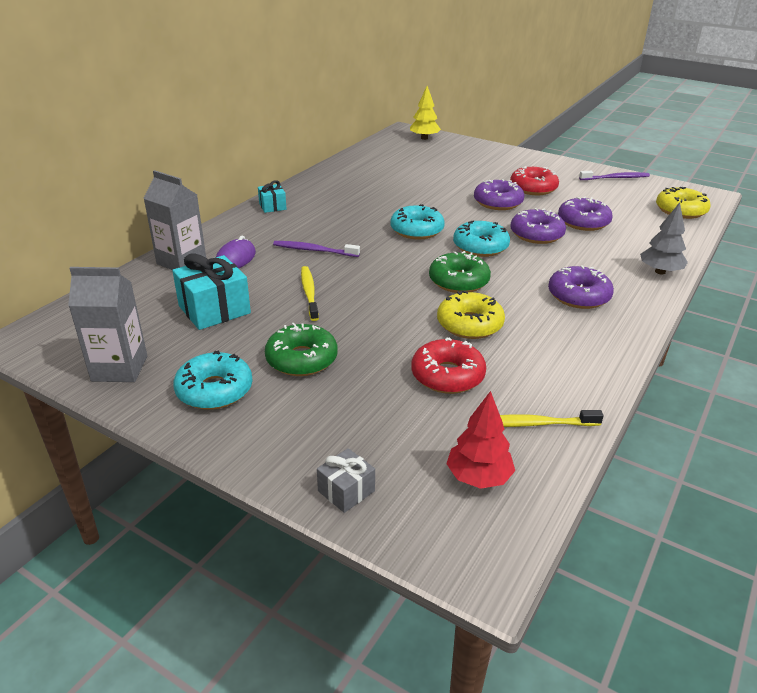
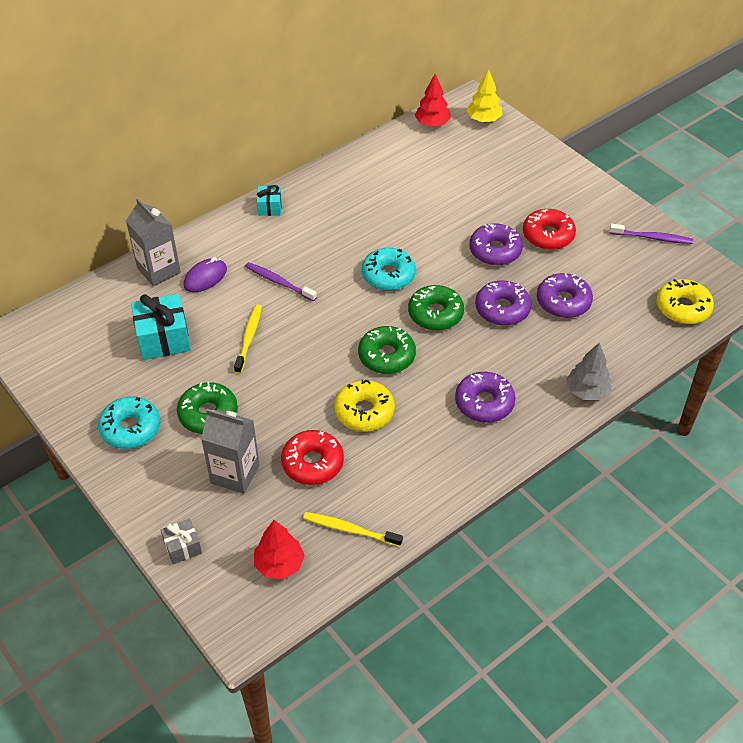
camera: 20 degrees right, 15 degrees up
grey carton [68,267,147,382] -> grey carton moved to [201,409,260,494]
turquoise donut [453,221,510,257] -> green donut [408,285,464,331]
none -> red tree [415,74,451,127]

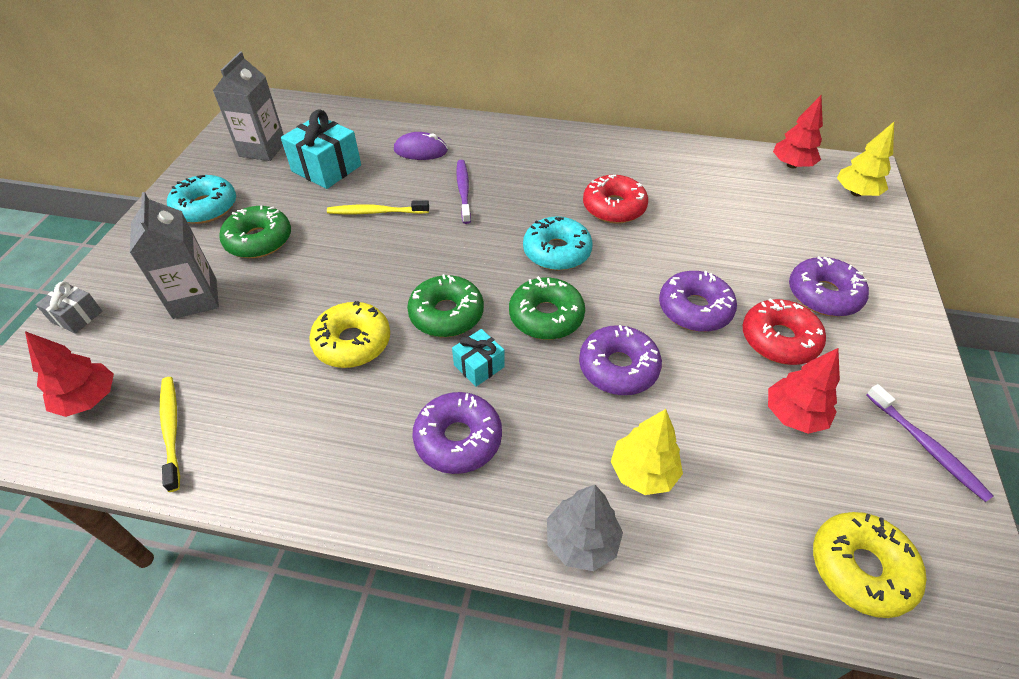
camera: 50 degrees right, 0 degrees up
grey carton [126,198,181,286] -> grey carton moved to [213,52,284,161]
yellow toothbrush [234,305,262,374] -> yellow toothbrush turned 150 degrees counterclockwise [327,200,429,214]
turquoise gift [257,185,282,216] -> turquoise gift moved to [452,329,505,387]
red donut [281,430,344,485] -> red donut moved to [583,175,648,224]
purple donut [537,273,593,318] -> purple donut moved to [789,256,869,317]
none -> yellow tree [611,409,683,495]
none -> red tree [768,348,840,434]

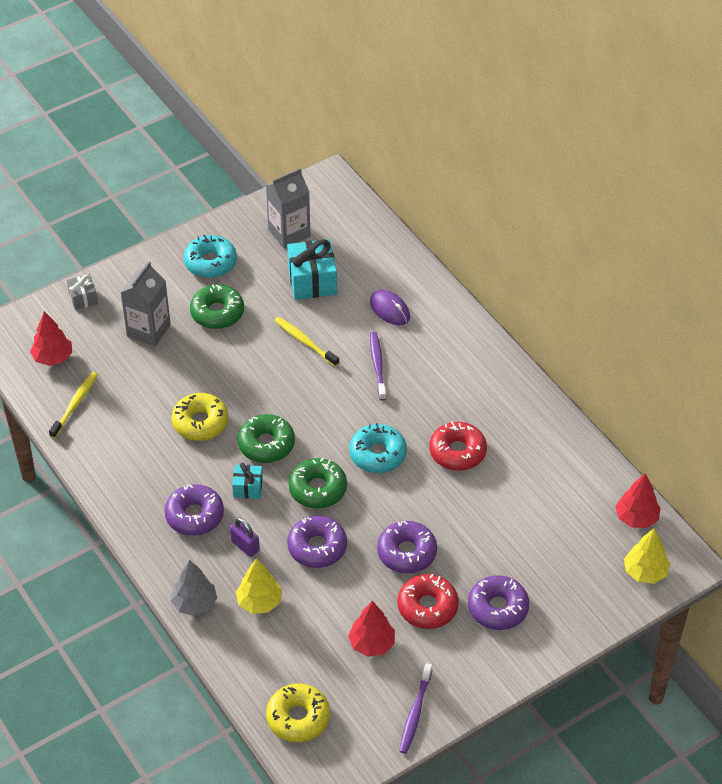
camera: 45 degrees right, 0 degrees up
purple toothbrush [456,160,471,224] -> purple toothbrush turned 45 degrees counterclockwise [370,332,386,401]
none -> purple padlock [230,517,260,557]

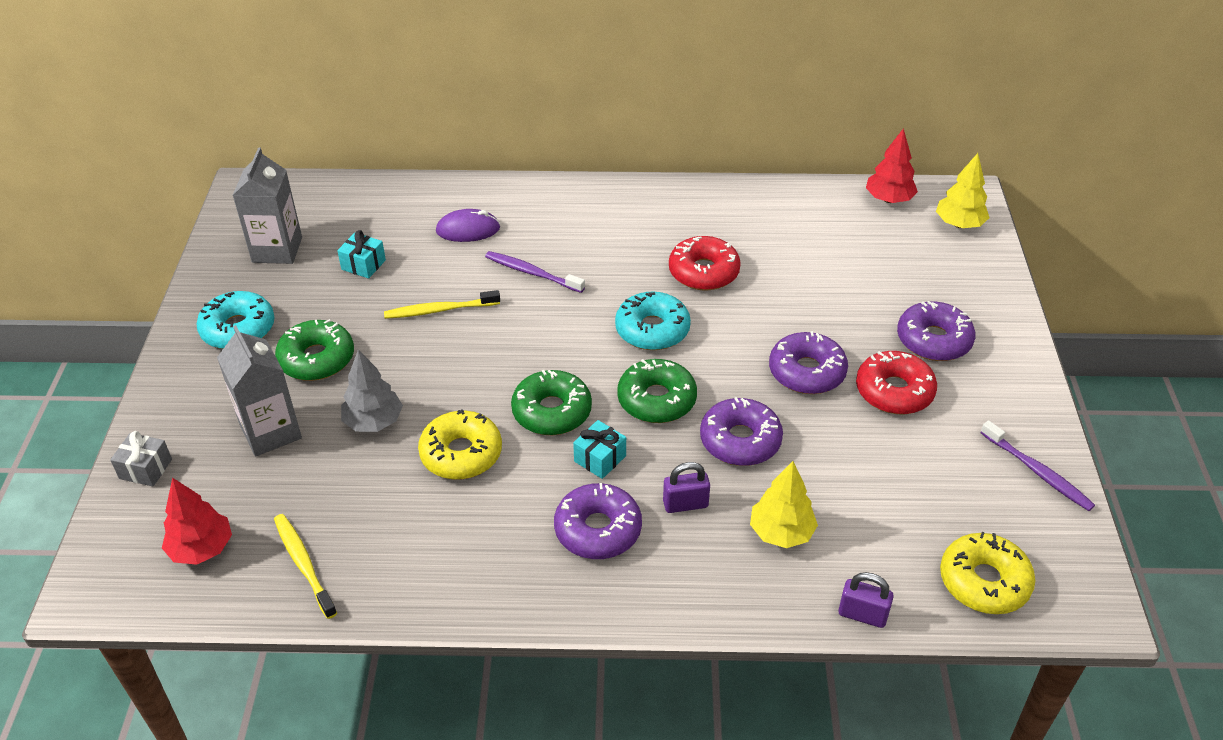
camera: 55 degrees left, 5 degrees down
grey tree [170,560,217,616] -> grey tree moved to [341,349,403,432]
turquoise gift [287,239,337,300] -> turquoise gift [337,230,386,279], size x0.55
red tree [348,601,395,657] -> none
none -> purple padlock [838,572,894,628]

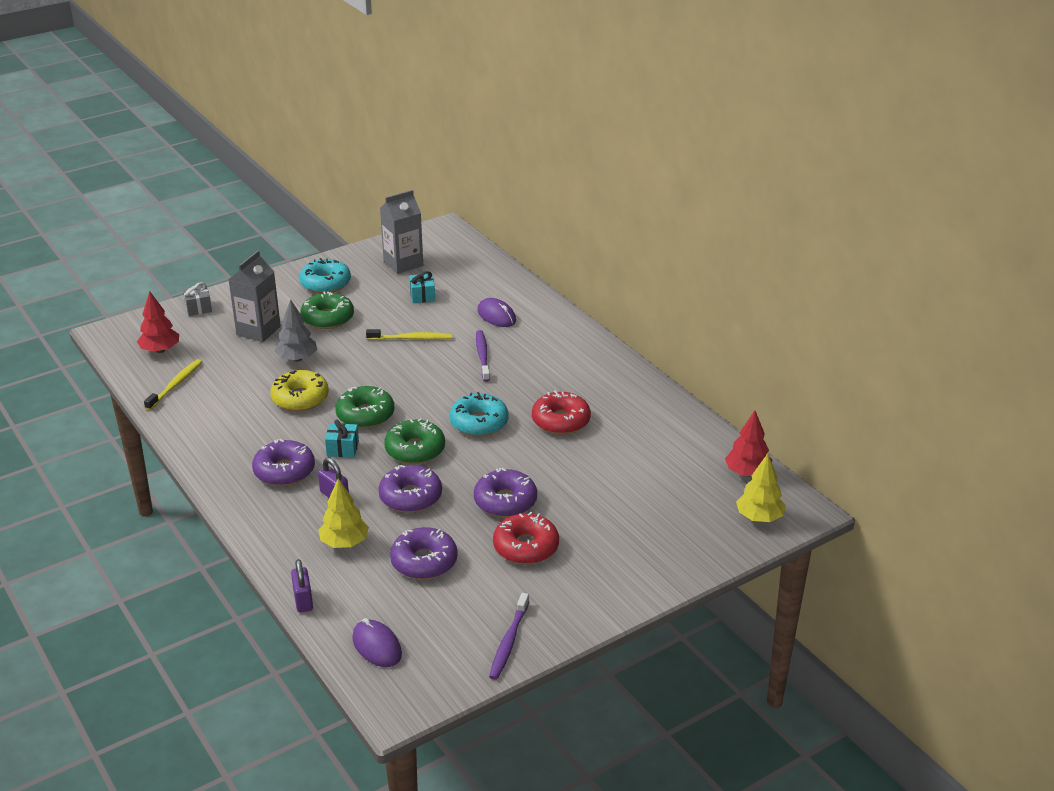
camera: 55 degrees right, 10 degrees down
yellow toothbrush [384,290,500,319] -> yellow toothbrush turned 135 degrees clockwise [366,329,452,340]
purple donut [897,301,975,361] -> purple donut moved to [390,527,458,579]
yellow donut [940,532,1035,614] -> purple mouse [352,618,402,667]

